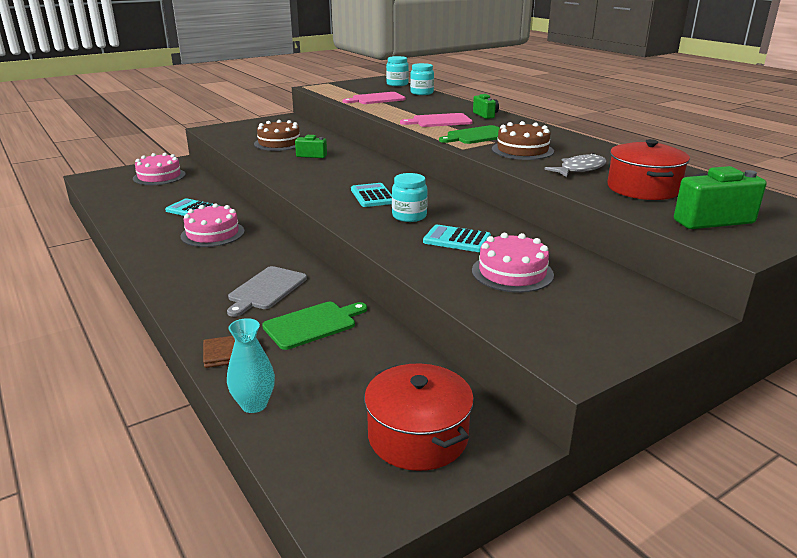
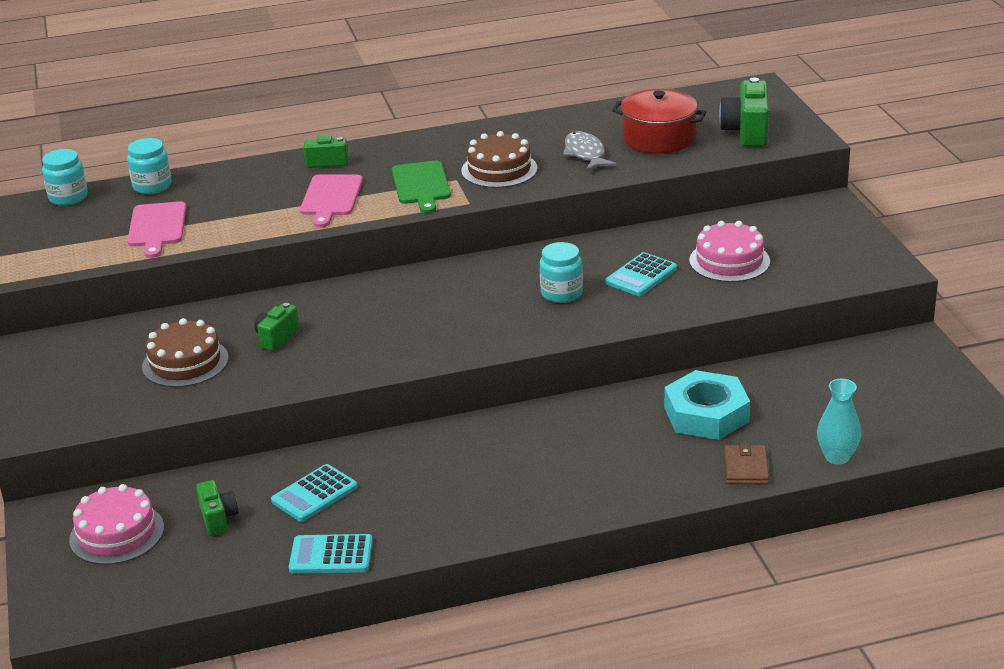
camera: 70 degrees left, 5 degrees up
pink cake [181,203,244,247] -> none
grey cutting board [227,266,307,317] -> none
green cutting board [262,302,367,350] -> turquoise nut [664,370,750,440]
turquoise calculator [351,183,392,207] -> turquoise calculator moved to [289,534,373,574]
red pot [364,364,474,471] -> none
none -> green camera [196,480,239,536]

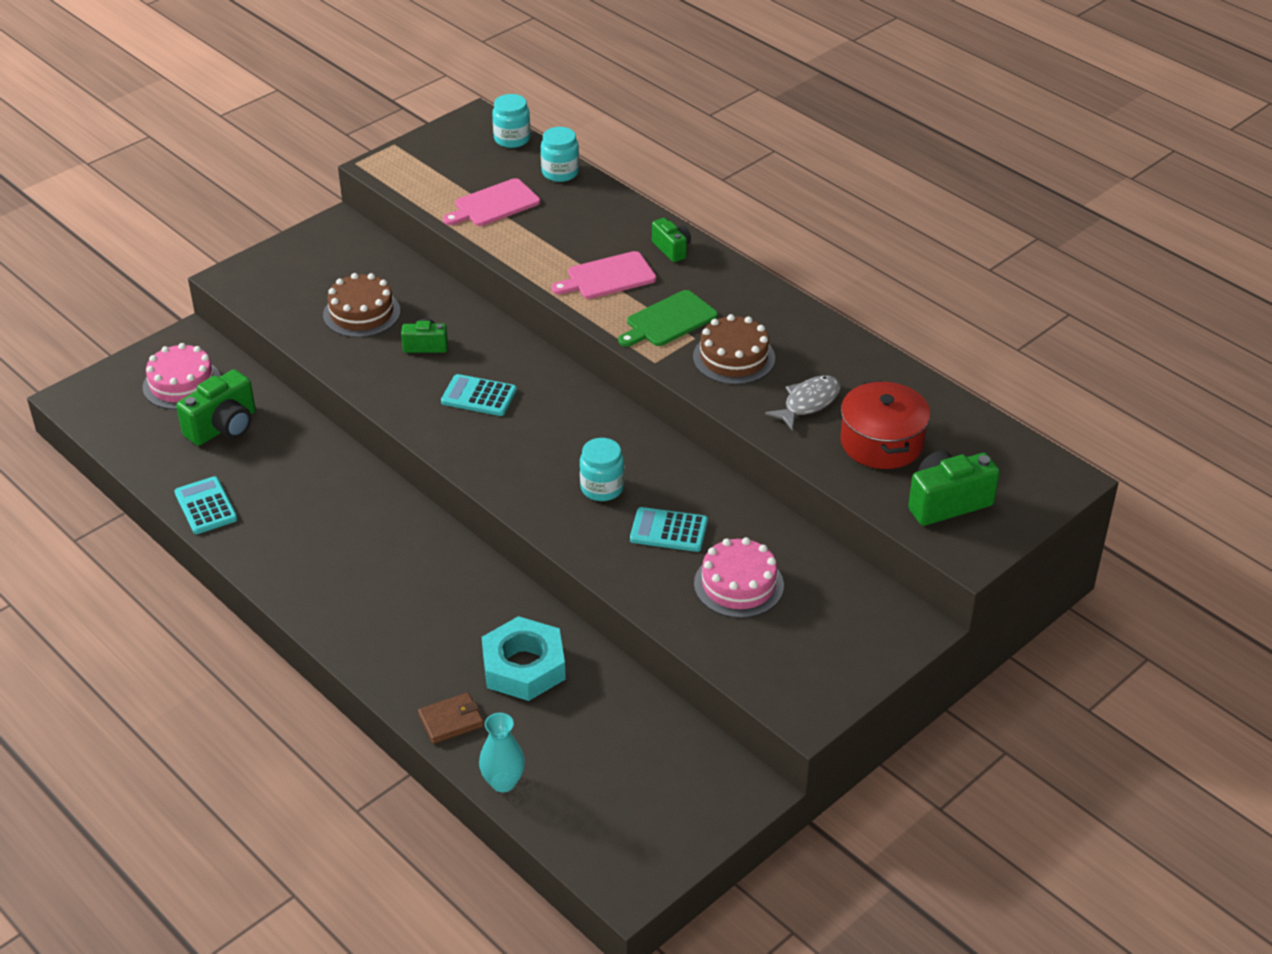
camera: 60 degrees right, 10 degrees up
green camera [196,480,239,536] -> green camera [176,369,256,446], size x1.68
turquoise calculator [271,464,358,522] -> turquoise calculator moved to [441,374,517,416]

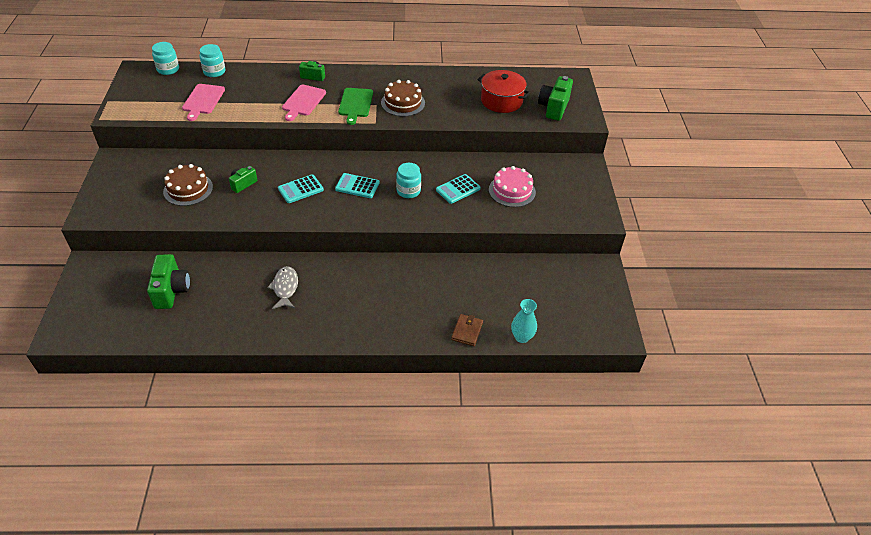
camera: 50 degrees left, 5 degrees up
pink cake [143,343,221,409] -> none
turquoise calculator [174,476,238,534] -> turquoise calculator moved to [335,173,379,198]
turquoise nut [482,616,566,701] -> none
grey fish [765,375,841,430] -> grey fish moved to [267,266,298,309]

